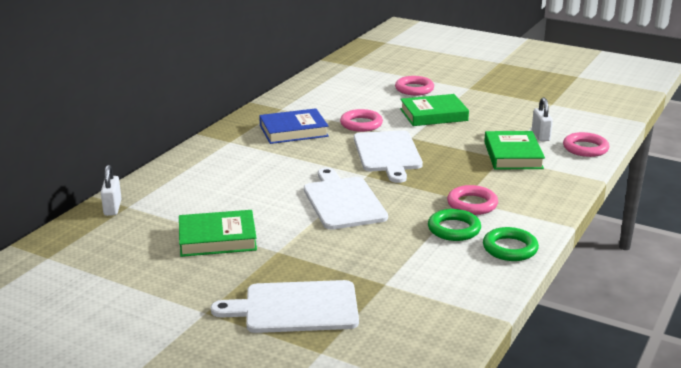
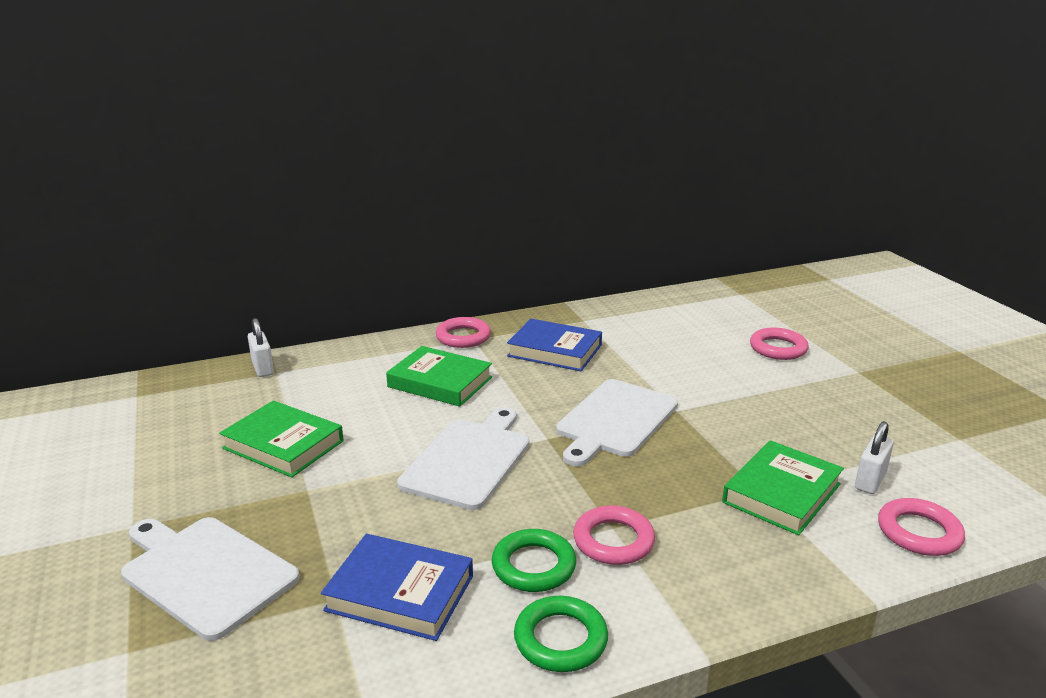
camera: 40 degrees right, 0 degrees up
white padlock [101,165,122,216] -> white padlock turned 60 degrees counterclockwise [248,318,274,377]
pink ring [340,109,383,132] -> pink ring moved to [436,317,491,348]
green book [400,94,469,126] -> green book moved to [386,346,492,407]
none -> blue book [321,534,473,641]

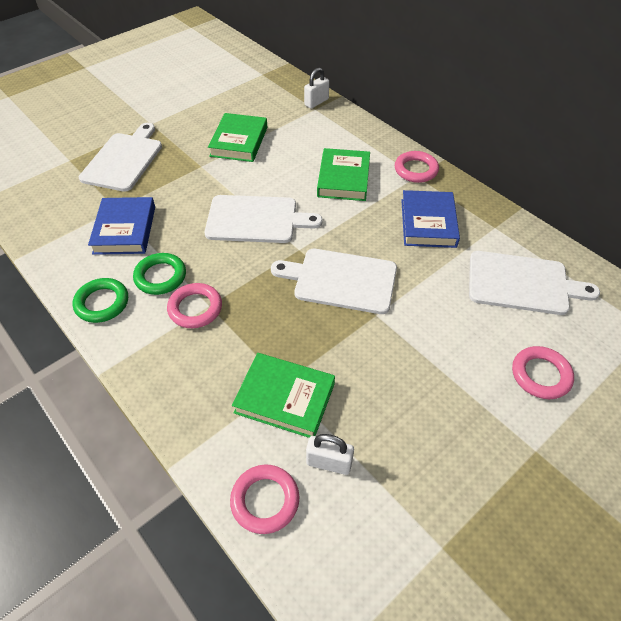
camera: 70 degrees right, 25 degrees up
none -> white cutting board [469,251,600,315]

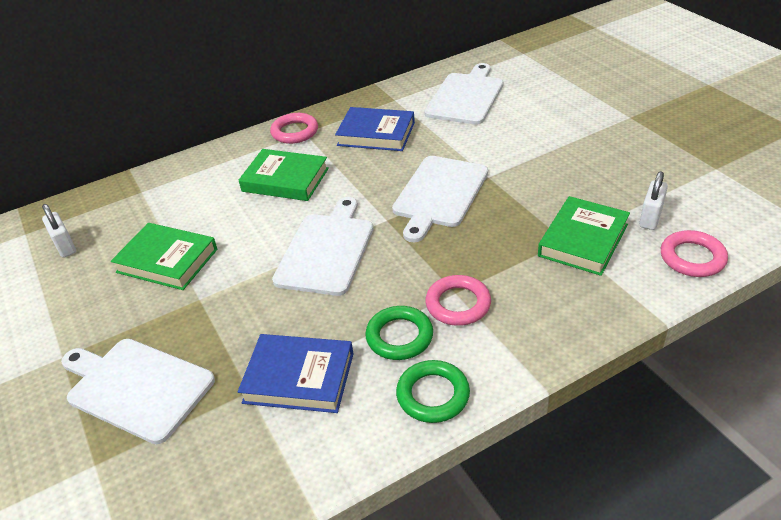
camera: 75 degrees left, 10 degrees down
white padlock [304,68,329,109] -> white padlock moved to [42,204,76,258]
pink ring [512,346,574,399] -> none

